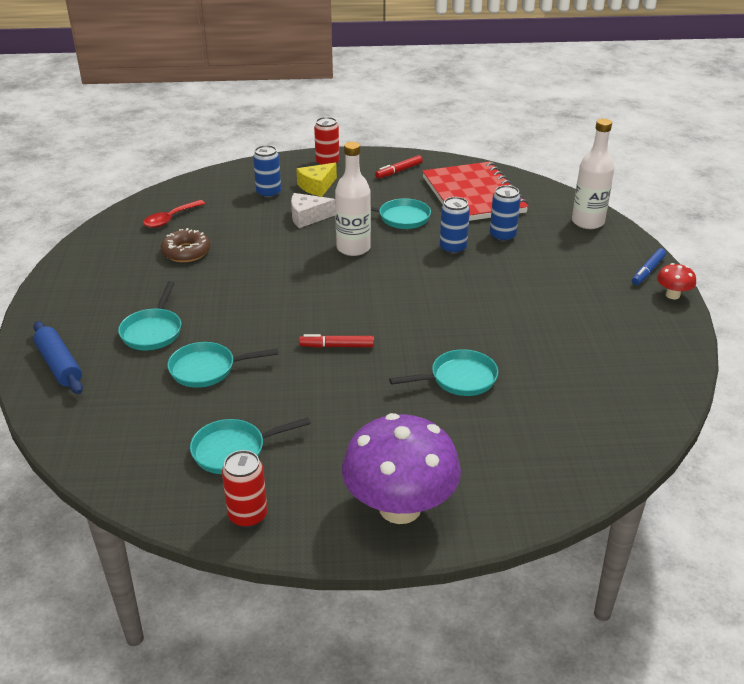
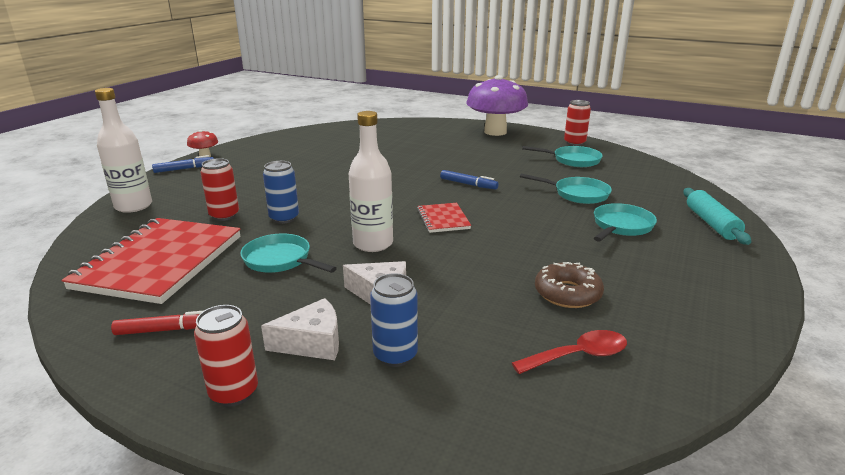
camera: 150 degrees left, 10 degrees down
blue rolling pin [33,321,83,394] -> turquoise rolling pin [683,188,751,245]
yellow cheese [296,163,337,197] -> white cheese [261,298,339,360]
red marker [299,334,374,348] -> blue marker [440,170,499,189]
turquoise pan [389,349,498,396] -> none
blue can [490,185,521,242] -> red can [200,158,239,221]
none -> red notebook [417,203,471,233]

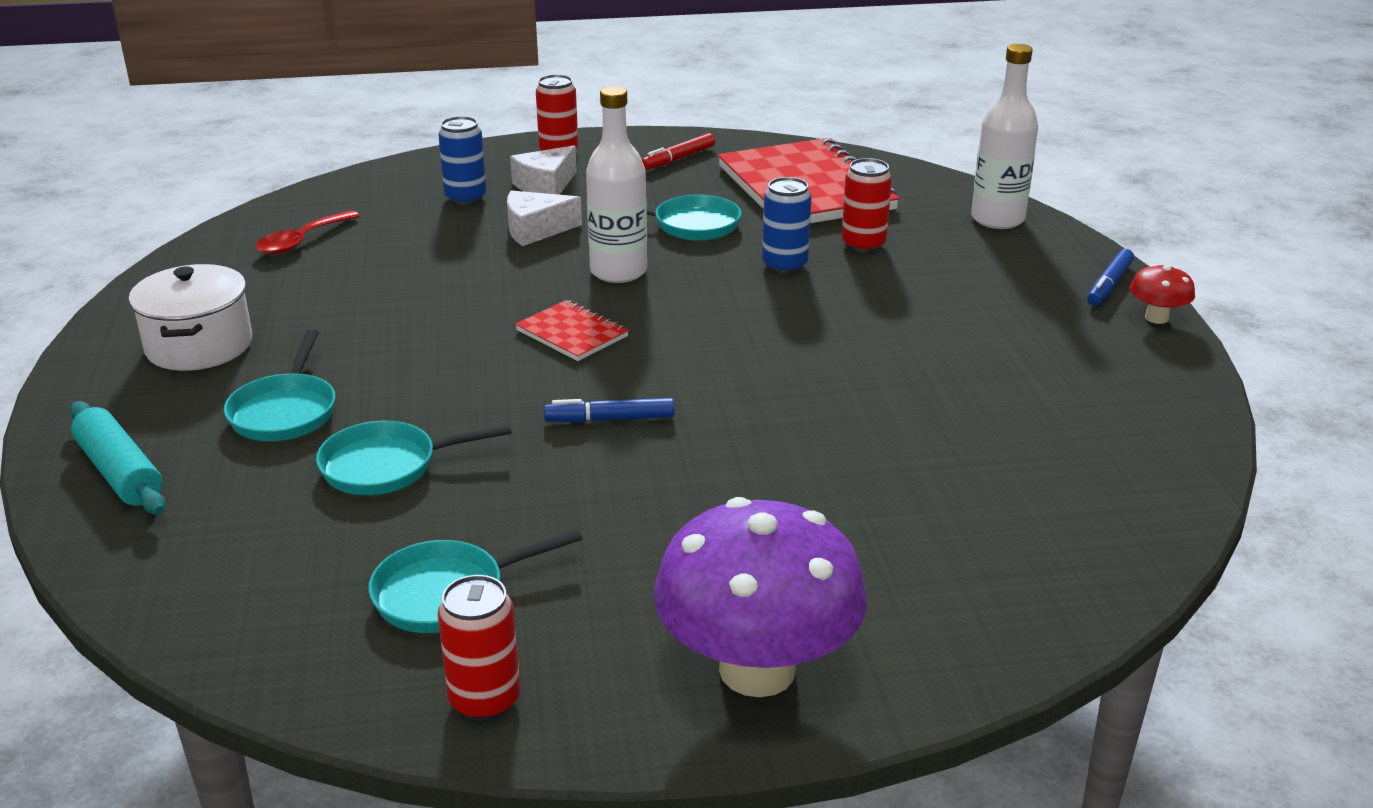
camera: 145 degrees right, 5 degrees up
brown donut [535,262,604,308] -> none
none -> white pot [129,264,252,371]

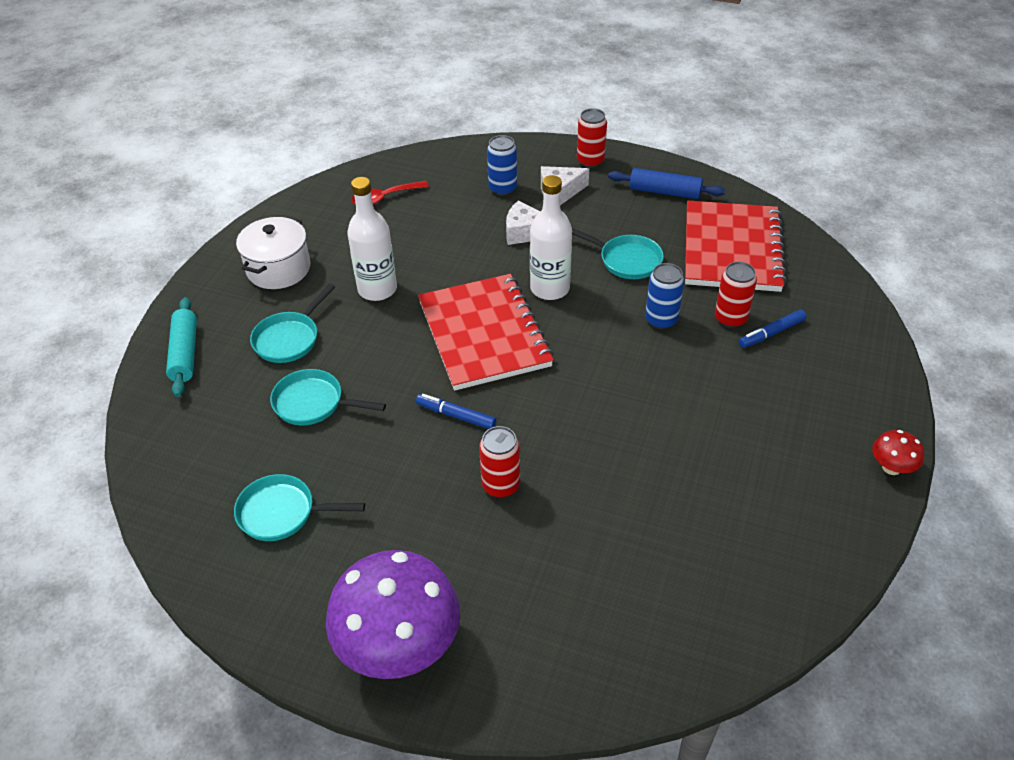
camera: 30 degrees right, 15 degrees up
red can [438,575,520,721] -> red can moved to [479,426,520,498]
red notebook [515,300,629,361] -> red notebook [418,274,554,391], size x2.15
red marker [642,133,715,170] -> blue rolling pin [608,168,725,199]
white bottle [971,44,1038,229] -> white bottle moved to [347,177,397,301]
blue marker [1087,249,1134,305] -> blue marker moved to [739,310,807,348]

